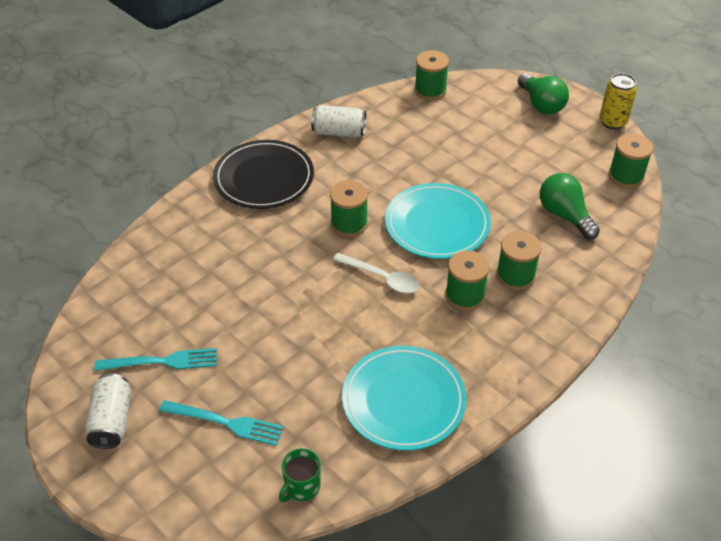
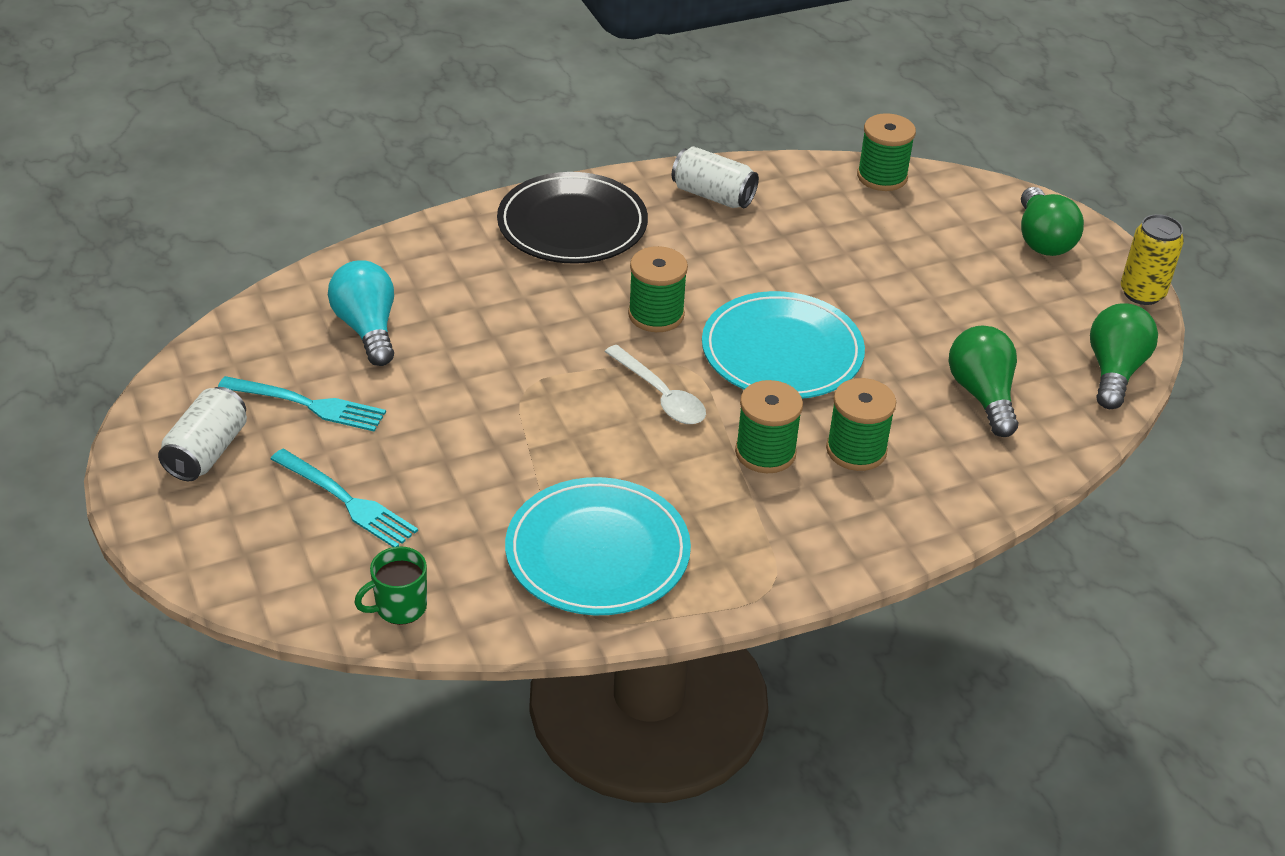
camera: 20 degrees right, 5 degrees down
green spool [608,134,653,188] -> green light bulb [1090,303,1158,409]
none -> turquoise light bulb [328,260,394,366]

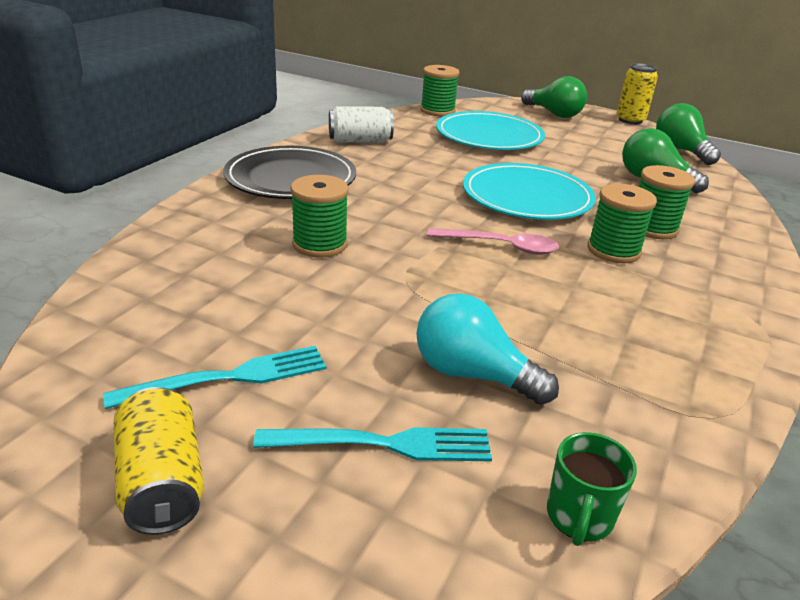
camera: 40 degrees left, 10 degrees down
white can [158,387,247,481] -> yellow can [114,387,204,535]
turquoise light bulb [328,260,394,366] -> turquoise light bulb moved to [417,294,559,405]
turquoise plate [505,477,691,615] -> turquoise plate moved to [436,111,545,150]
white spoon [605,345,706,424] -> pink spoon [427,228,559,255]
green spool [628,246,688,332] -> green spool moved to [290,175,349,258]

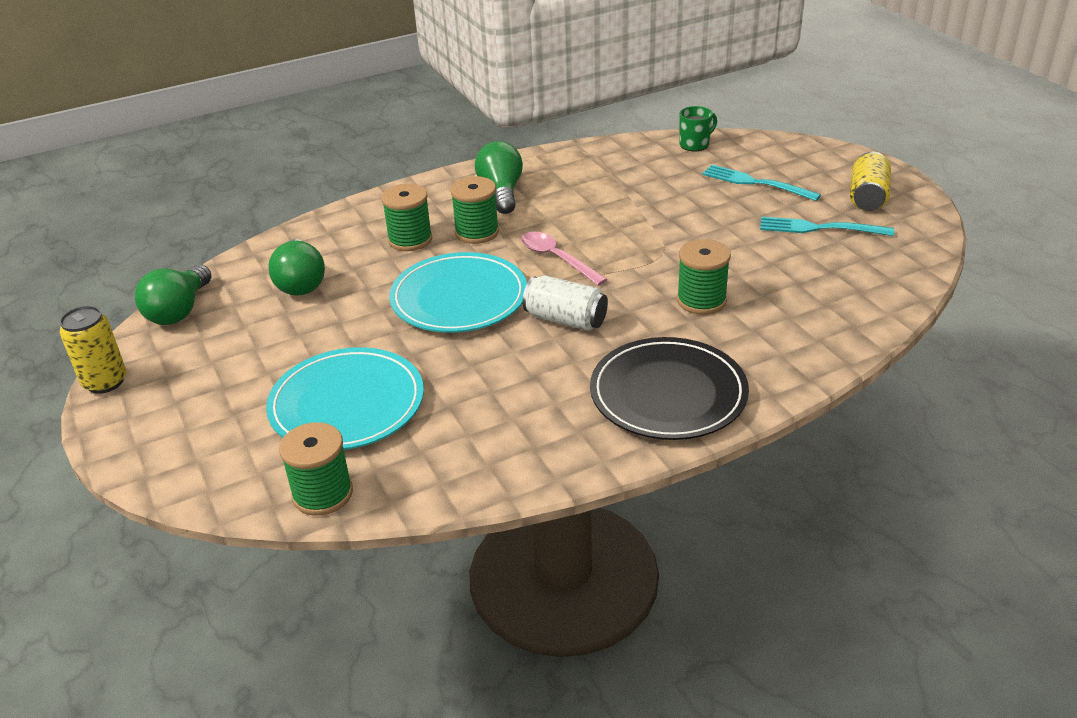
camera: 140 degrees left, 5 degrees up
white can [329,106,394,143] -> white can moved to [523,275,608,331]
turquoise light bulb [417,294,559,405] -> none
green light bulb [521,76,587,118] -> green light bulb moved to [475,141,523,214]

